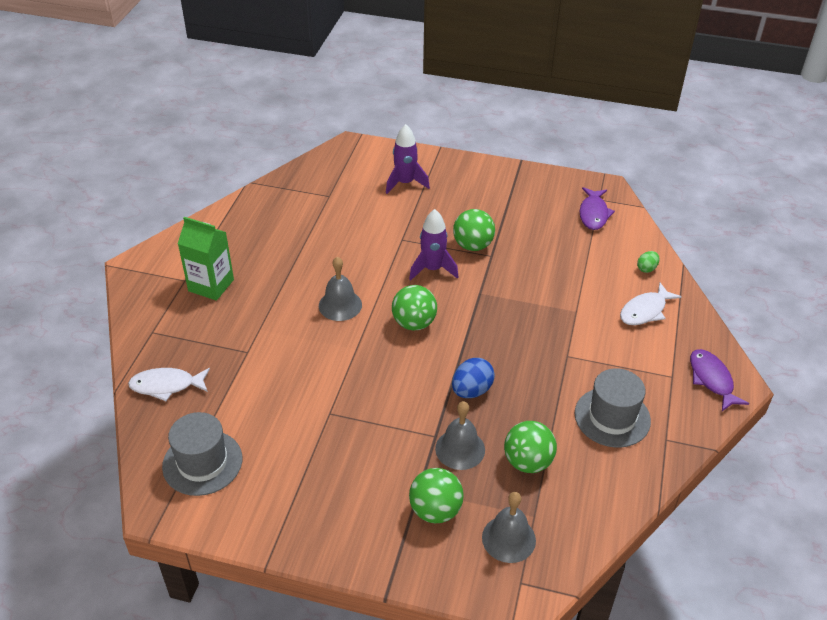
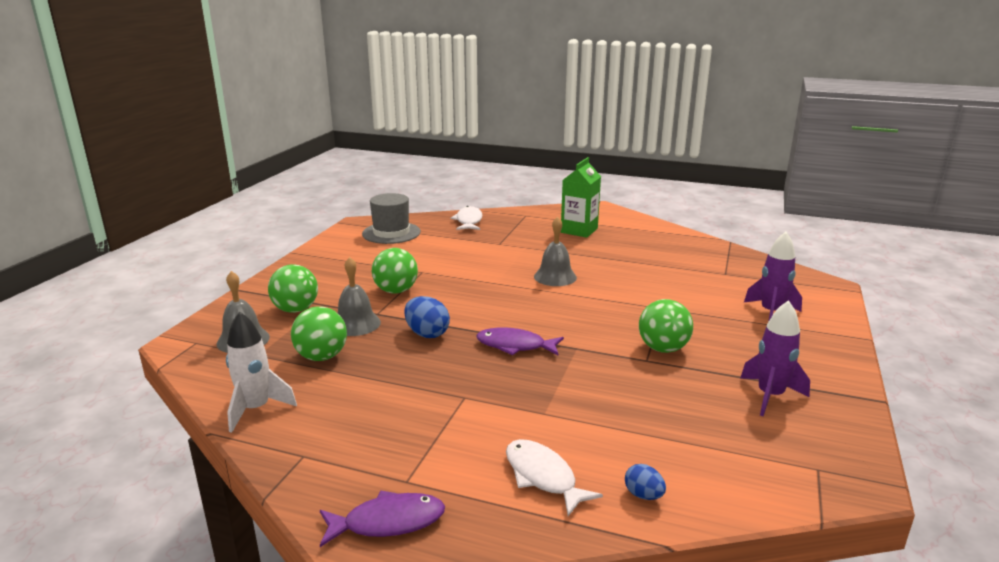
camera: 95 degrees right, 20 degrees down
green ball [392,285,437,331] -> green ball moved to [372,248,418,293]
purple rocket [409,209,458,281] -> purple rocket moved to [740,300,810,416]
grey hat [575,368,651,448] -> none
purple fish [580,187,615,230] -> purple fish moved to [477,327,564,355]
green egg [637,251,659,273] -> blue egg [625,464,666,500]
none -> white rocket [226,311,297,433]

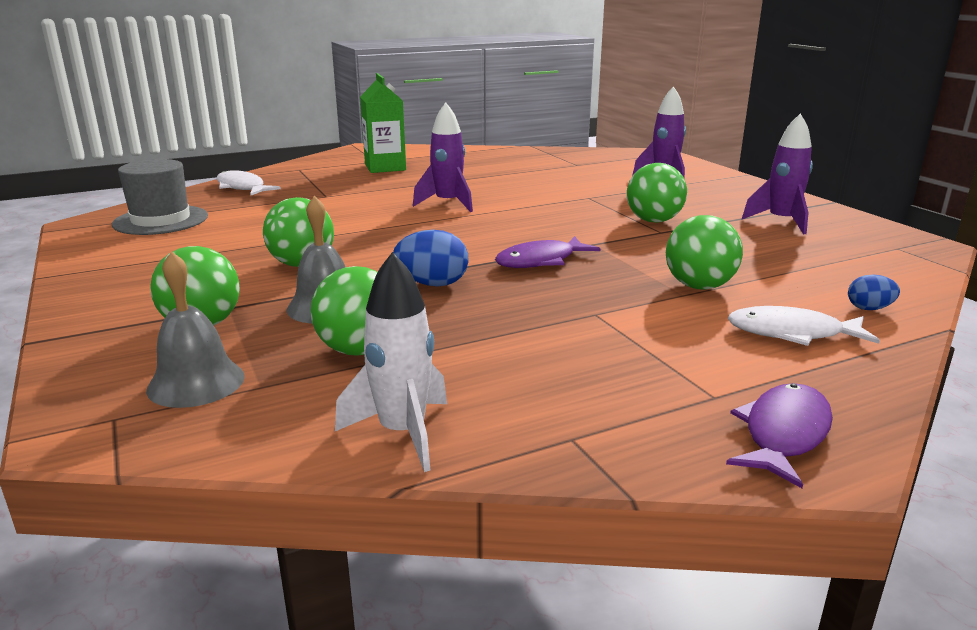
camera: 45 degrees left, 0 degrees up
grey bell [534,216,577,286] -> purple rocket [413,102,473,212]
none -> green ball [666,215,743,290]

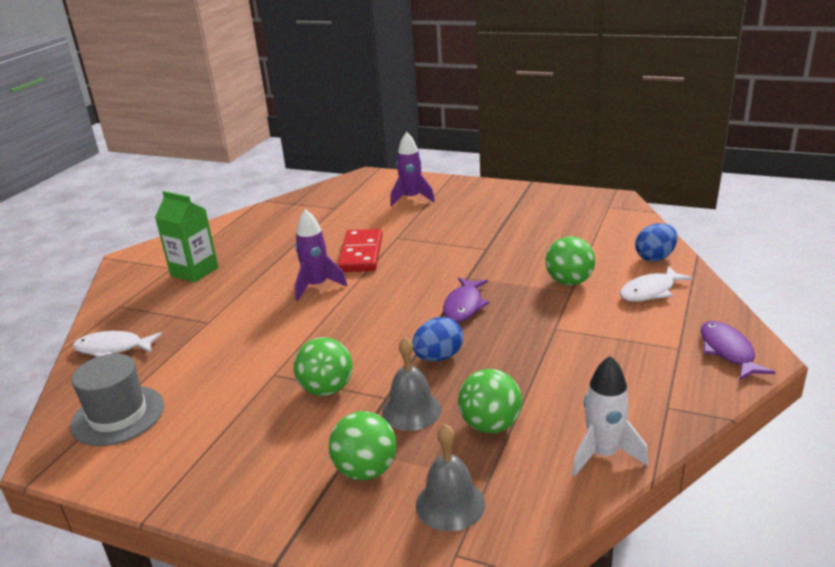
camera: 40 degrees left, 5 degrees up
green ball [627,163,687,223] -> none
purple rocket [742,114,813,234] -> none
blue egg [848,275,900,310] -> blue egg [635,223,678,262], size x1.69
none -> red domino [337,229,383,272]

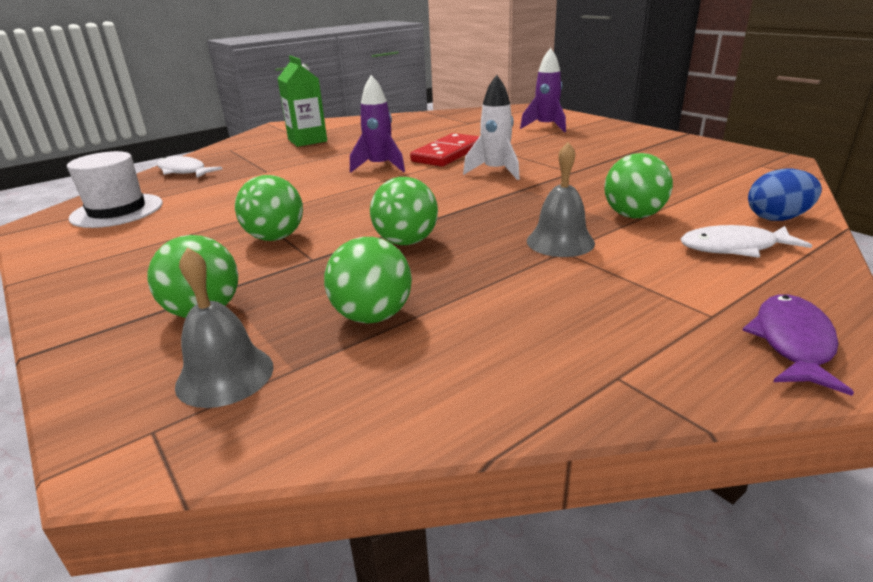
camera: 30 degrees right, 0 degrees up
grey hat [70,354,164,446] -> white hat [67,151,163,228]
grey bell [382,337,441,431] -> grey bell moved to [527,142,595,257]
blue egg [412,317,463,361] -> green ball [370,177,438,245]
purple fish [443,278,489,322] -> none
white rocket [572,356,648,476] -> white rocket moved to [463,75,520,180]

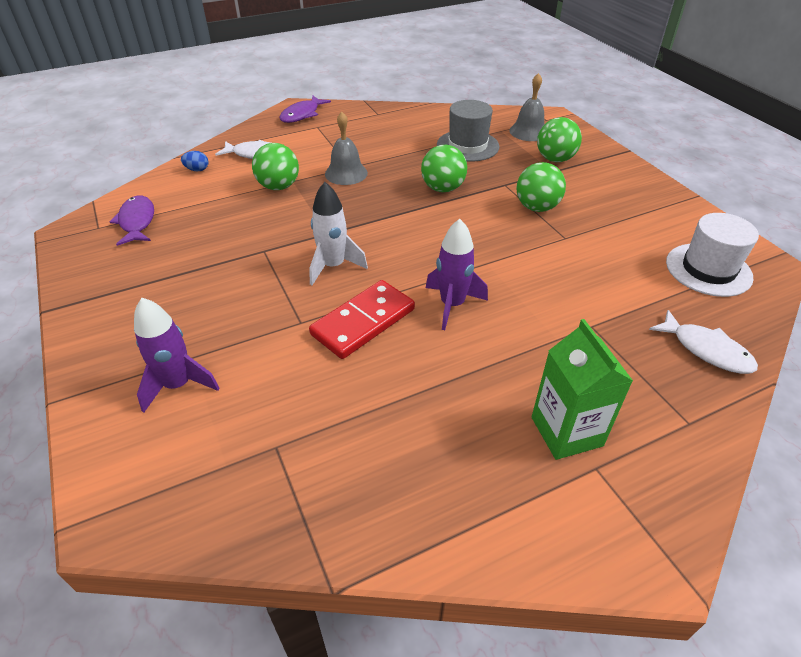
camera: 170 degrees left, 15 degrees up
green ball [324,237,412,324] -> grey hat [437,100,500,162]
blue egg [748,169,822,221] -> blue egg [181,151,208,171], size x0.59
none -> purple fish [110,196,154,246]

